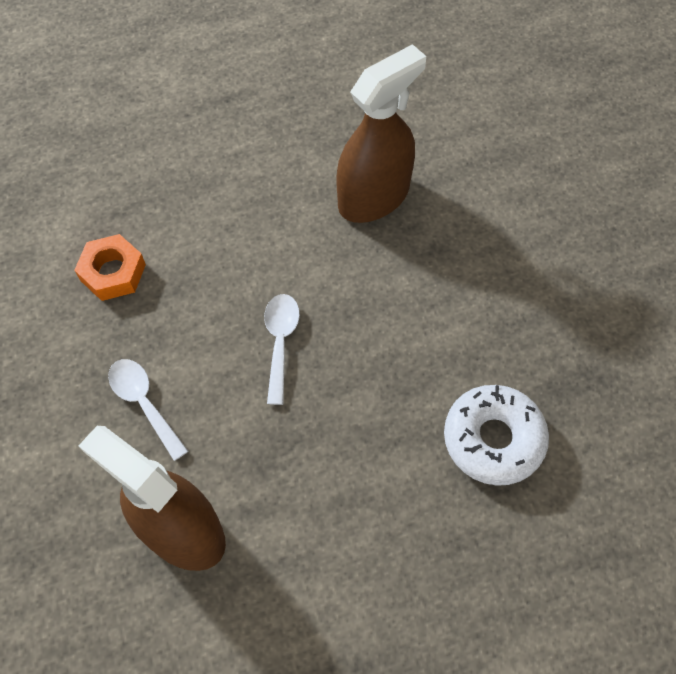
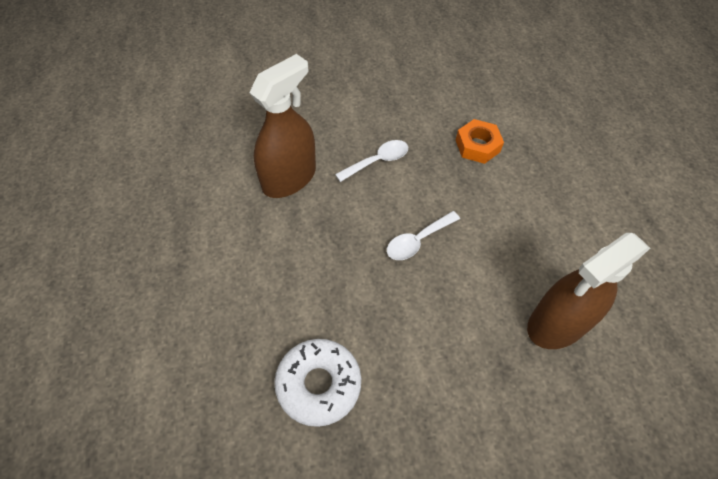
camera: 95 degrees right, 5 degrees down
white spoon [264,294,300,405] -> white spoon turned 135 degrees clockwise [387,211,460,260]
brown spray bottle [336,44,426,223] -> brown spray bottle turned 90 degrees clockwise [527,233,650,349]

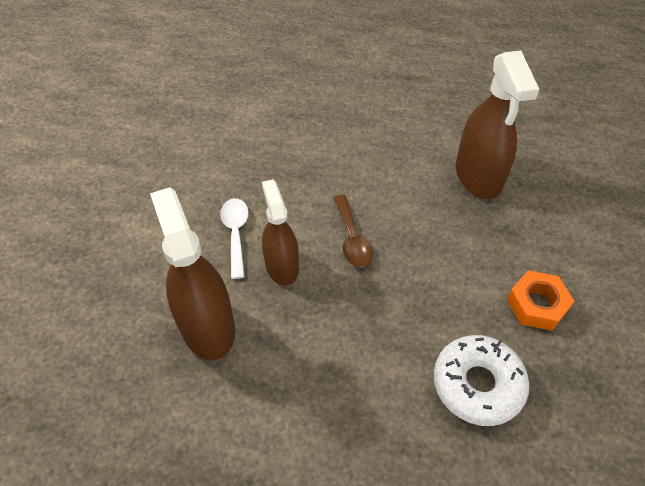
camera: 65 degrees left, 5 degrees down
white spoon [387,211,460,260] -> brown spoon [334,195,373,267]
orange nut [456,119,504,164] -> orange nut moved to [507,270,574,331]
none -> brown spray bottle [262,179,299,286]

